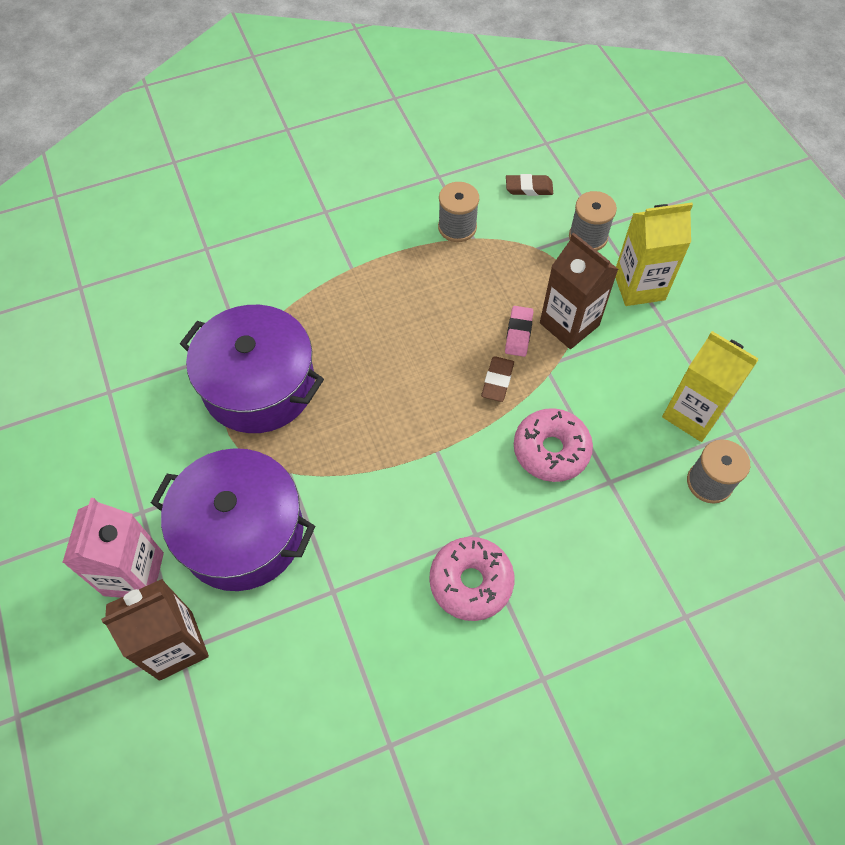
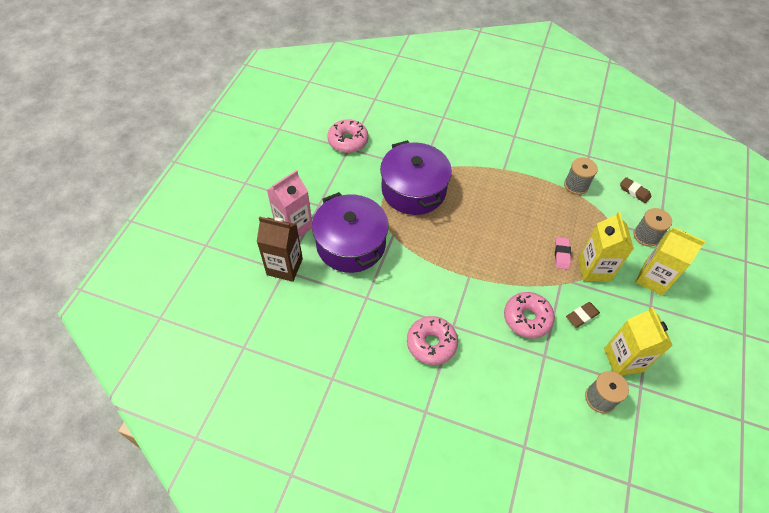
camera: 40 degrees right, 5 degrees down
brown eraser [481,356,514,402] -> brown eraser moved to [566,302,600,328]
pink eraser [505,306,533,357] -> pink eraser turned 45 degrees counterclockwise [555,237,571,270]
brown carton [540,233,618,349] -> yellow carton [578,212,634,282]
none -> pink donut [327,119,368,153]

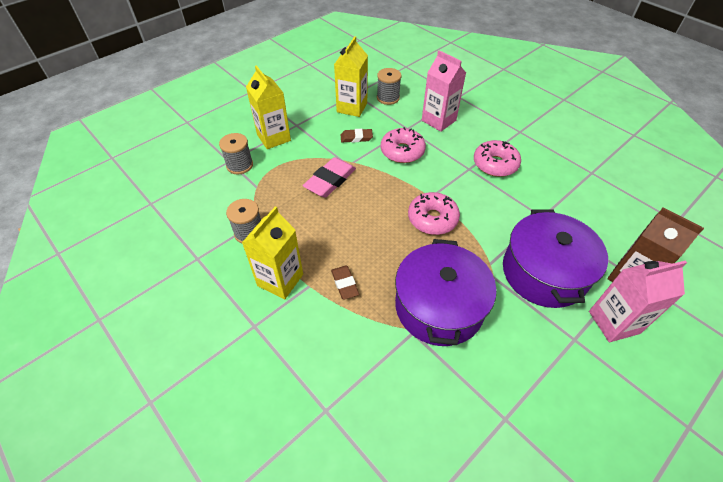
camera: 150 degrees left, 5 degrees down
pink donut [327,119,368,153] -> pink donut moved to [408,192,460,235]
pink eraser [555,237,571,270] -> pink eraser [303,157,356,198], size x1.68
yellow carton [578,212,634,282] -> yellow carton moved to [242,206,303,299]
brown eraser [620,177,651,203] -> brown eraser moved to [331,266,359,300]
none -> pink carton [422,50,466,132]

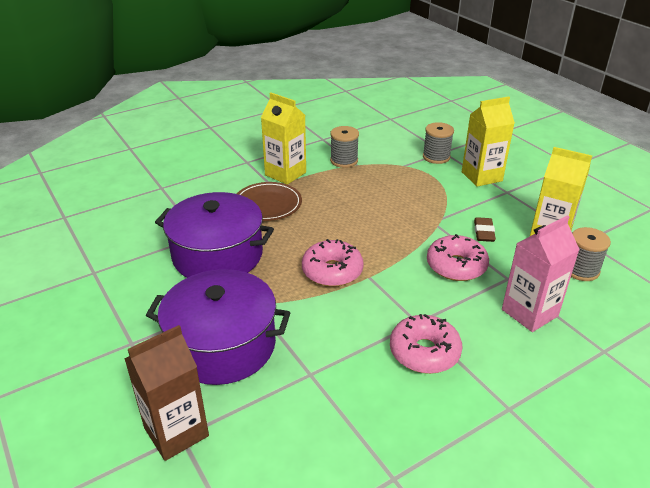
camera: 100 degrees right, 15 degrees down
pink eraser [303,157,356,198] -> none
brown eraser [331,266,359,300] -> brown plate [237,182,302,221]
pink carton [589,261,687,342] -> none

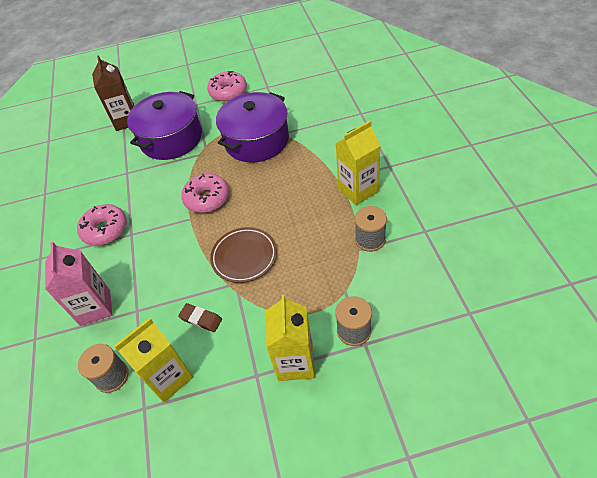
camera: 115 degrees right, 15 degrees up
brown plate [237,182,302,221] -> brown plate moved to [210,227,277,283]
pink donut [427,234,489,281] -> pink donut moved to [207,71,247,101]

